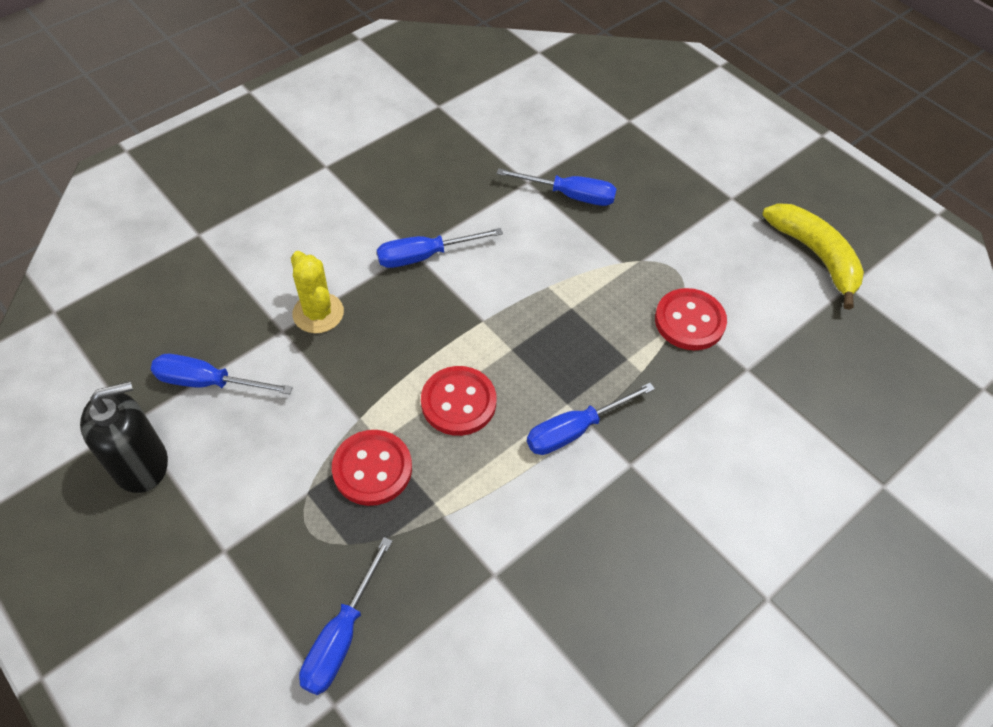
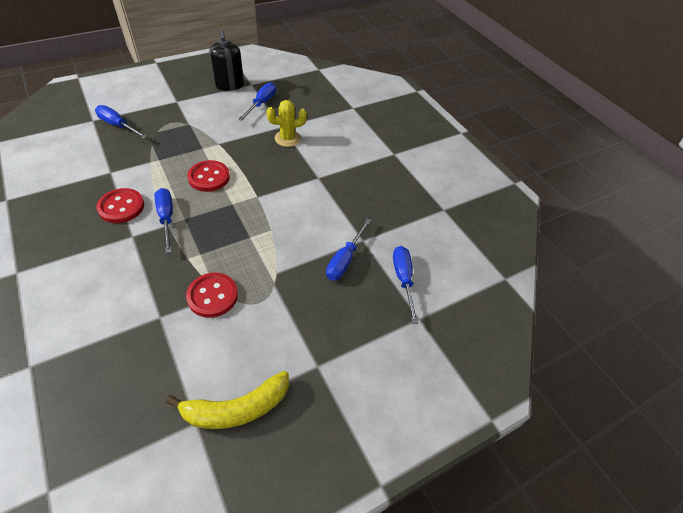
camera: 100 degrees right, 5 degrees down
red button [332,430,412,506] -> red button moved to [97,188,144,223]
blue screwdriver [377,228,503,268] -> blue screwdriver moved to [393,246,418,324]

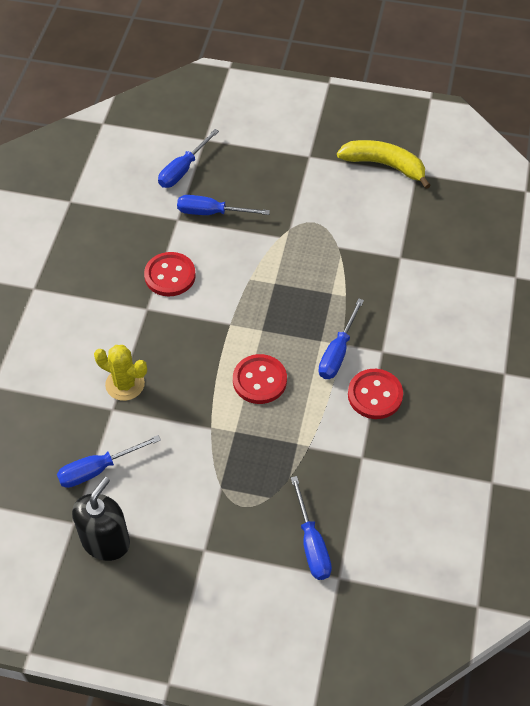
camera: 135 degrees left, 5 degrees up
red button [186,273,238,318] -> red button moved to [144,252,196,297]
blue screwdriver [326,218,371,280] -> blue screwdriver turned 150 degrees counterclockwise [177,195,270,215]

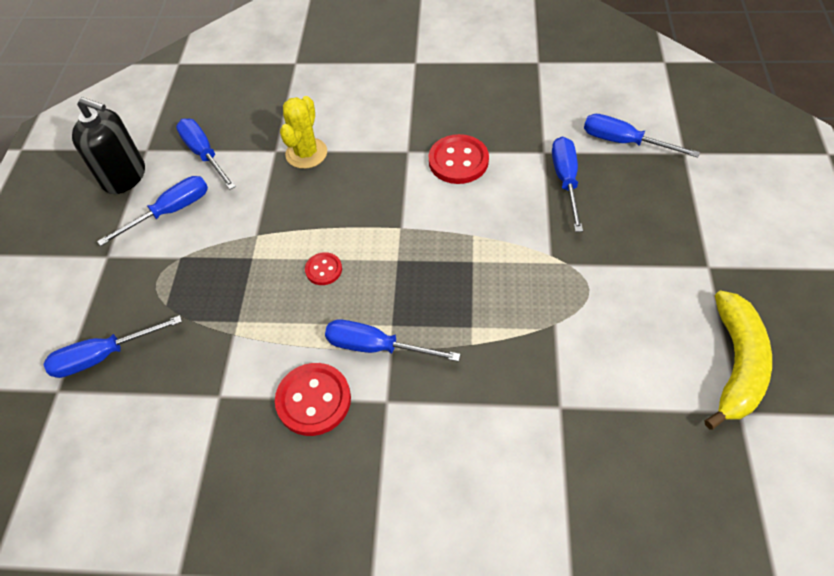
camera: 85 degrees right, 0 degrees up
red button [233,354,287,404] -> red button [305,252,342,285], size x0.56
none -> blue screwdriver [97,176,208,246]

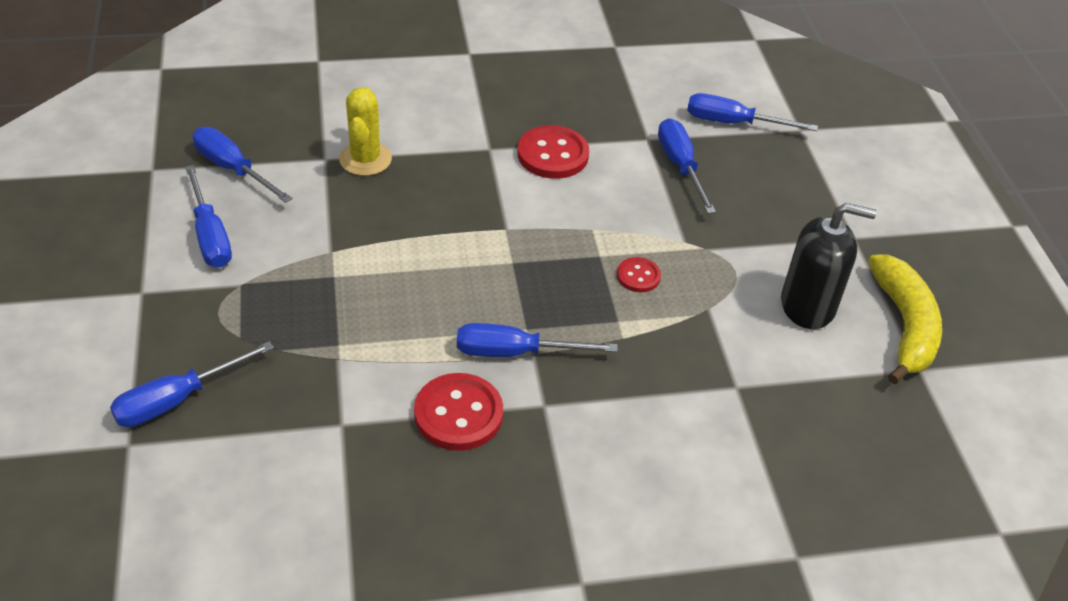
camera: 20 degrees left, 10 degrees down
black soap dispenser [72,97,145,194] -> black soap dispenser moved to [781,203,876,329]
blue screwdriver [97,176,208,246] -> blue screwdriver turned 120 degrees clockwise [185,165,232,268]
red button [305,252,342,285] -> red button moved to [617,257,661,292]

